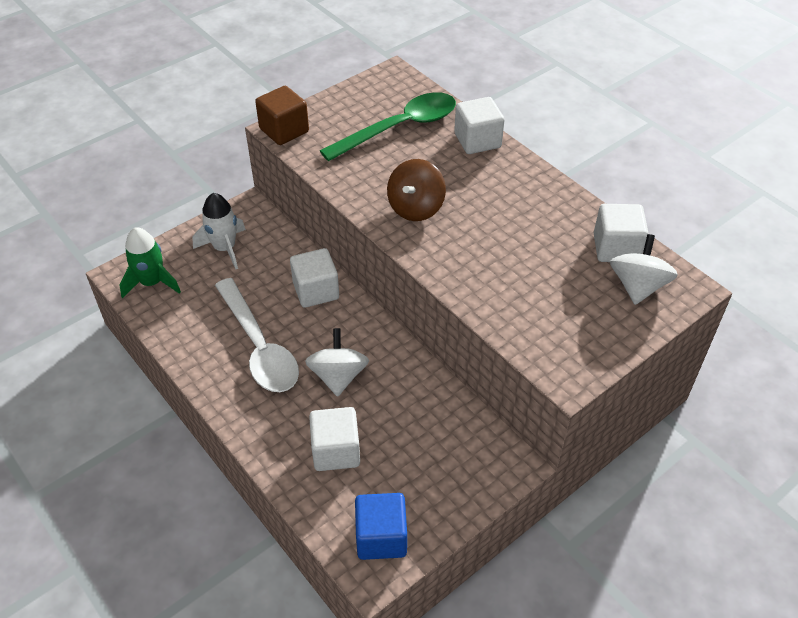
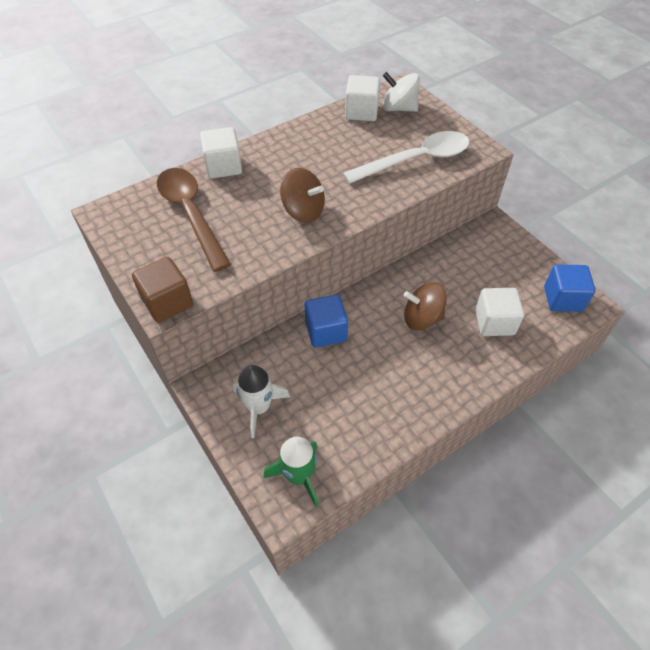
camera: 85 degrees left, 5 degrees up
white spoon [215,278,299,392] -> white spoon moved to [343,131,469,184]
white cube [290,248,339,308] -> blue cube [305,294,348,348]
white spinning top [305,328,369,397] -> brown spinning top [404,282,447,331]
green spoon [320,92,456,161] -> brown spoon [157,168,231,272]

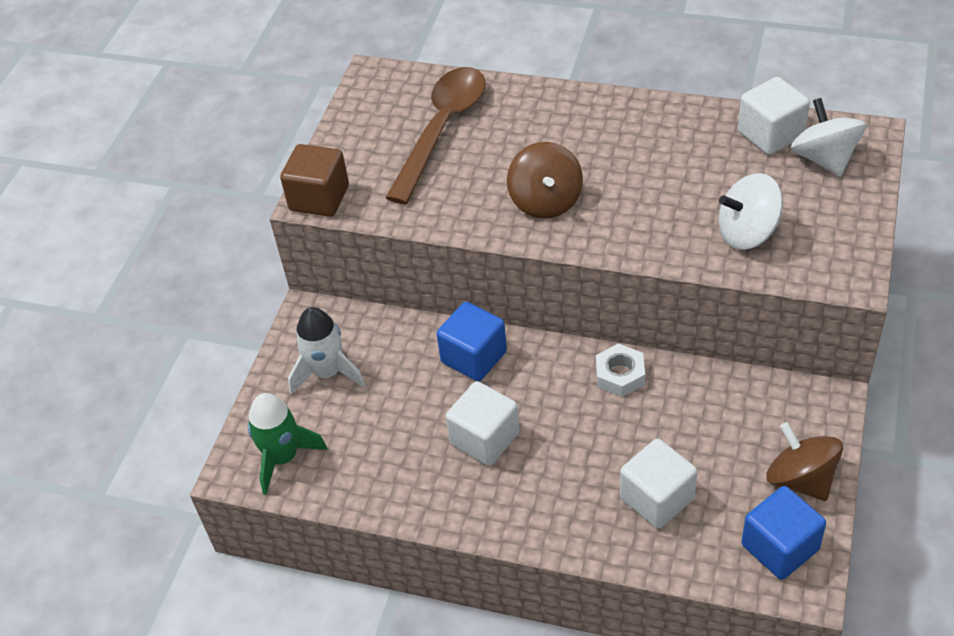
camera: 55 degrees right, 5 degrees down
white cube [200,127,242,179] -> white cube moved to [446,381,520,466]
white spoon [343,131,469,184] -> white spinning top [719,173,783,250]
brown spinning top [404,282,447,331] -> brown spinning top moved to [766,422,843,501]
none -> white nut [596,343,645,397]

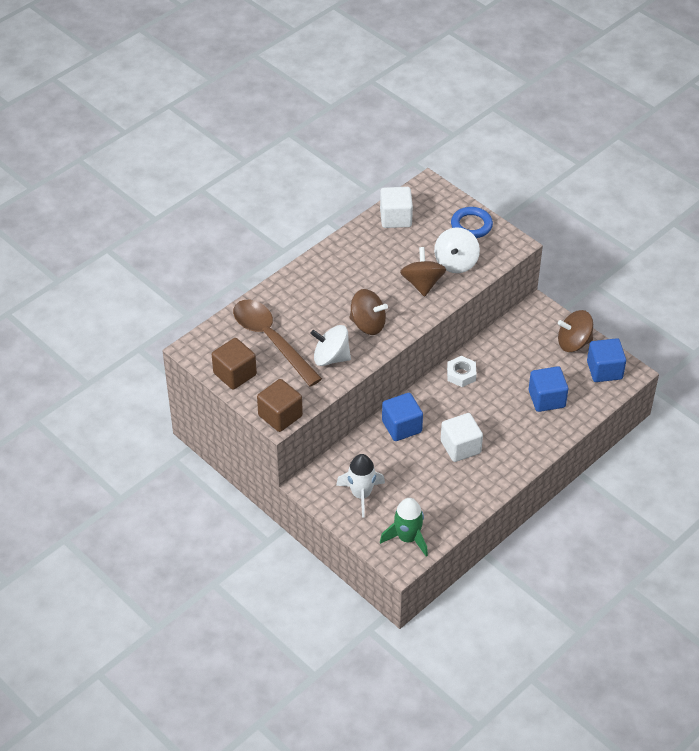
camera: 65 degrees left, 0 degrees up
white cube [620,438,697,529] -> blue cube [529,366,568,412]
white spinning top [791,98,866,177] -> white spinning top moved to [310,325,351,366]
none -> brown cube [212,338,257,390]
none -> brown spinning top [400,247,446,297]
none -> blue ring [451,207,493,238]

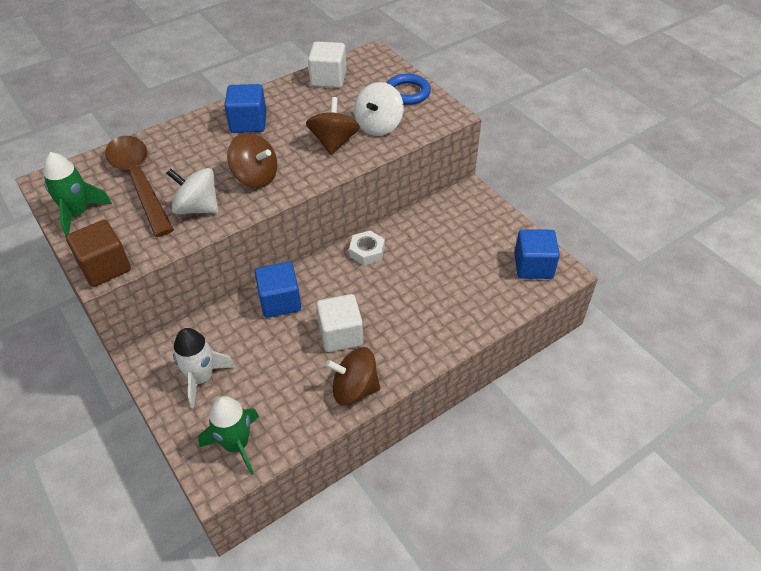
camera: 10 degrees right, 0 degrees up
brown cube [212,338,257,390] -> green rocket [43,152,112,237]
blue cube [529,366,568,412] -> blue cube moved to [224,84,267,133]
brown spinning top [558,310,593,352] -> brown spinning top moved to [326,347,380,405]

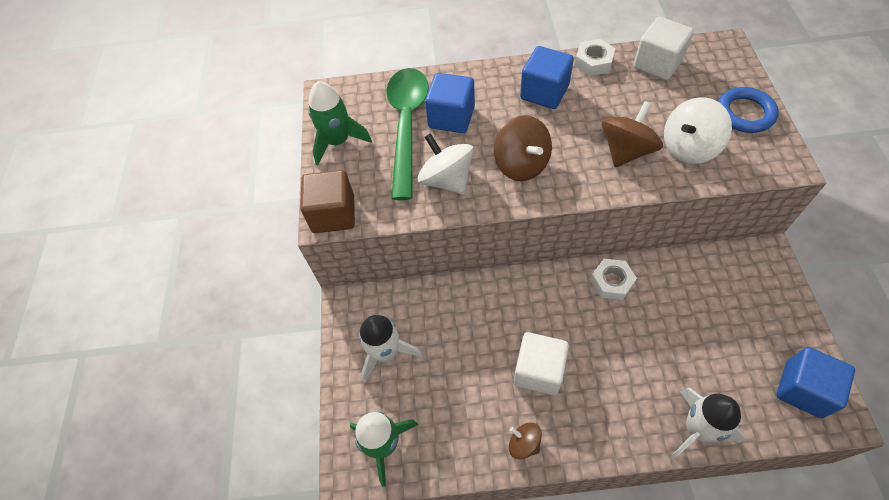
camera: 35 degrees right, 10 degrees up
brown spoon [105,136,174,237] -> green spoon [386,68,429,200]
blue cube [255,262,301,318] -> blue cube moved to [425,73,475,133]
brown spinning top [326,347,380,405] -> brown spinning top [509,422,542,460], size x0.58
none -> white nut [575,39,615,76]
none -> white rocket [672,388,744,458]

